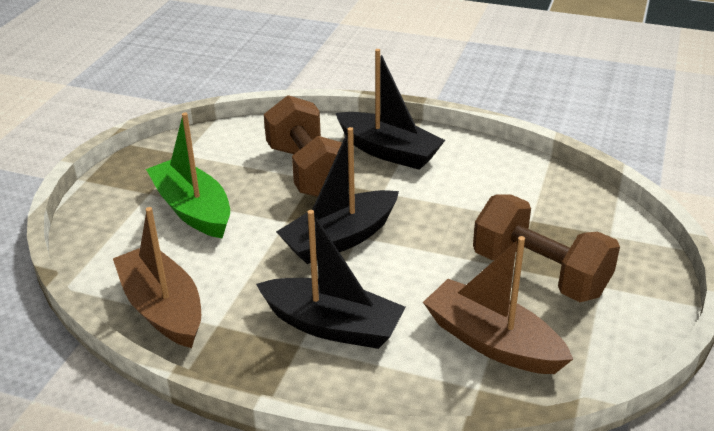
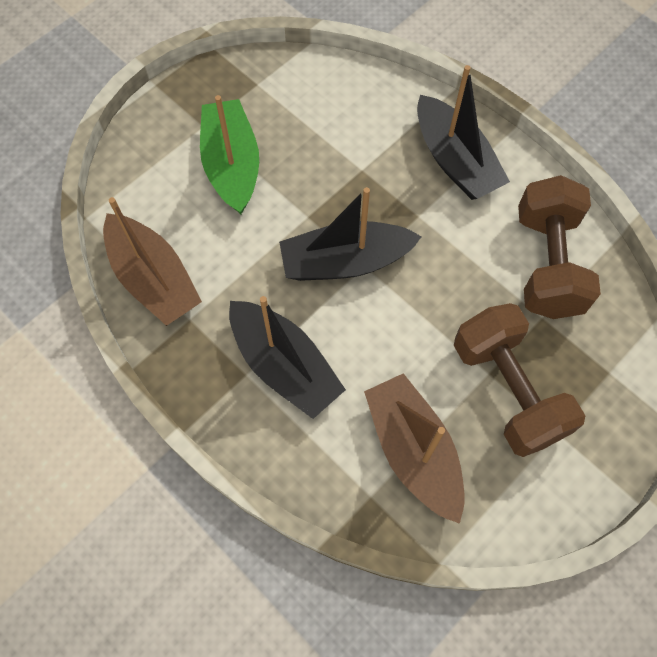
camera: 25 degrees right, 30 degrees up
brown boat [113,207,201,348] -> brown boat turned 150 degrees clockwise [103,197,202,326]
brown dumbbell [264,95,349,197] -> brown dumbbell moved to [518,175,601,319]

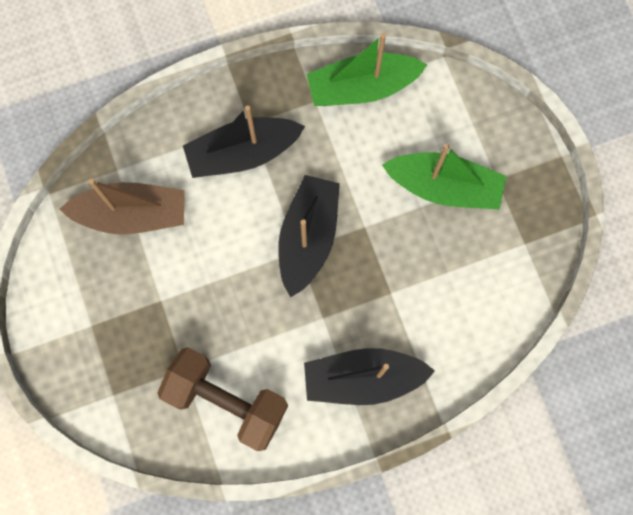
camera: 115 degrees right, 10 degrees up
brown boat [103,197,202,326] -> green boat [306,33,428,106]
brown dumbbell [454,303,586,457] -> none

